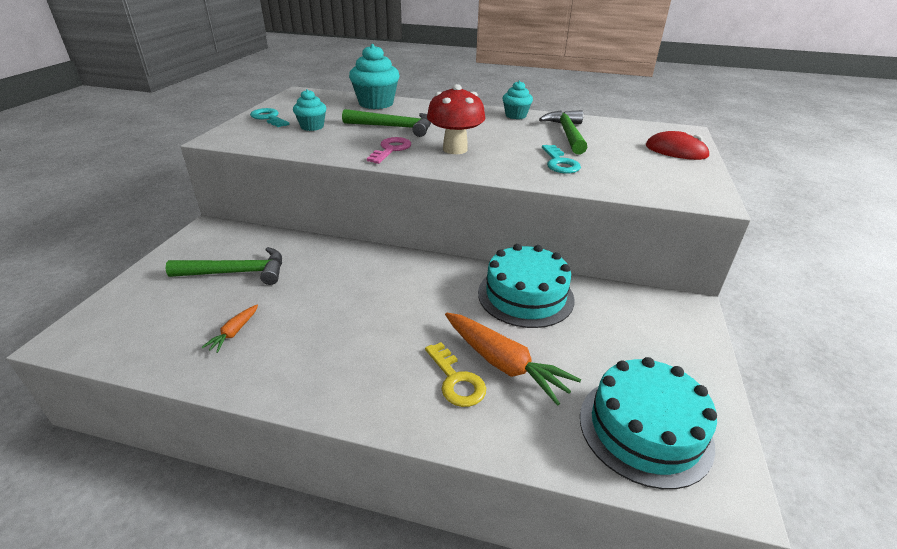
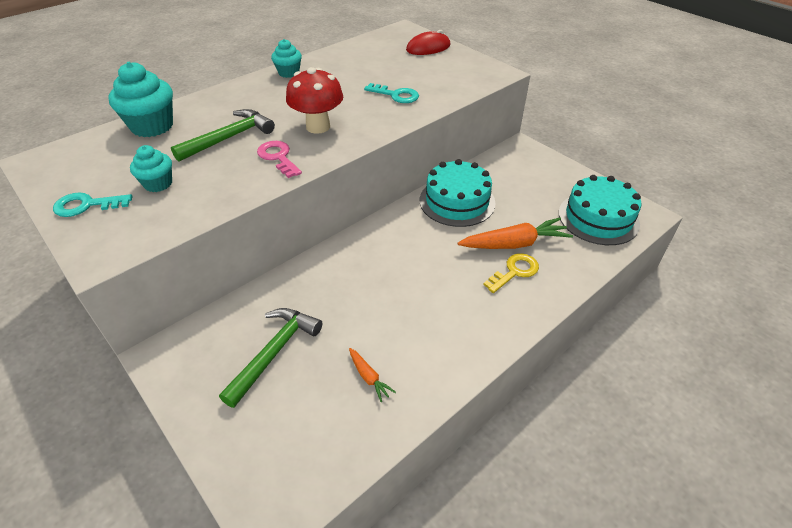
camera: 55 degrees left, 10 degrees up
yellow key [425,342,486,407] -> yellow key turned 45 degrees counterclockwise [483,253,539,293]
green hammer [539,110,587,154] -> none

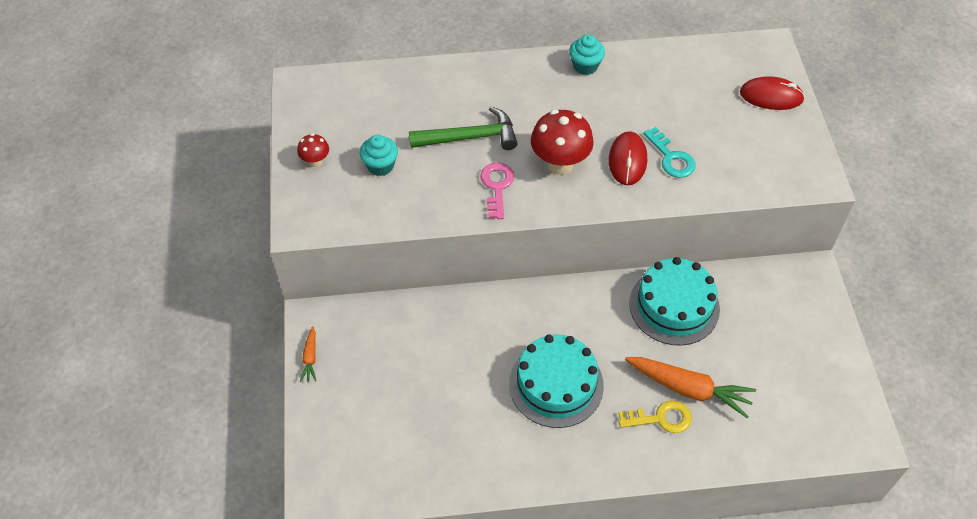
camera: 35 degrees right, 10 degrees up
turquoise key [53,192,132,217] -> red mushroom [297,133,329,167]
turquoise cupcake [108,62,173,137] -> none
green hammer [219,308,322,408] -> none
orange carrot [349,348,396,402] -> orange carrot moved to [300,326,316,382]
turquoise cake [559,175,641,245] -> turquoise cake moved to [509,334,604,428]
none -> red mouse [609,131,647,185]

